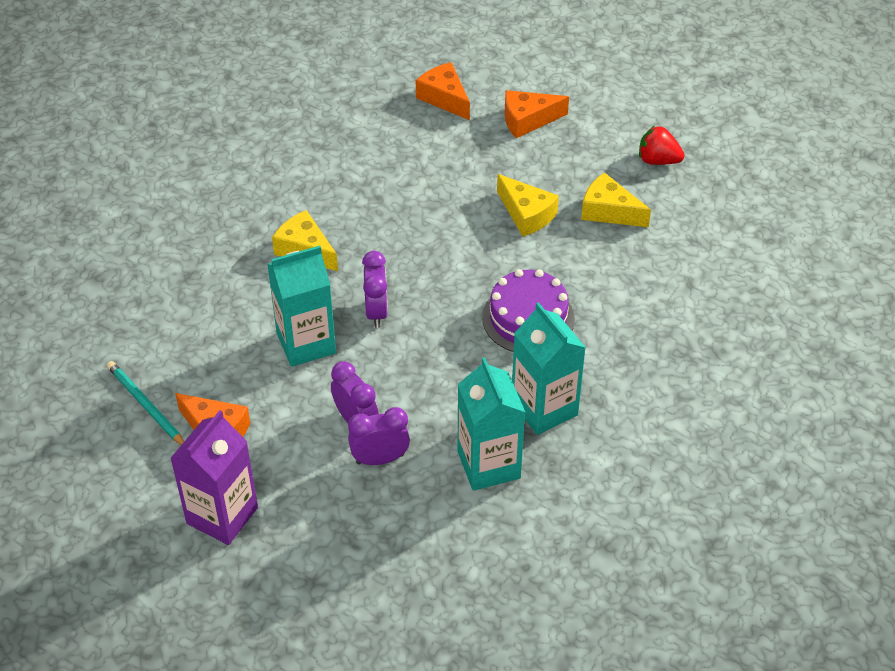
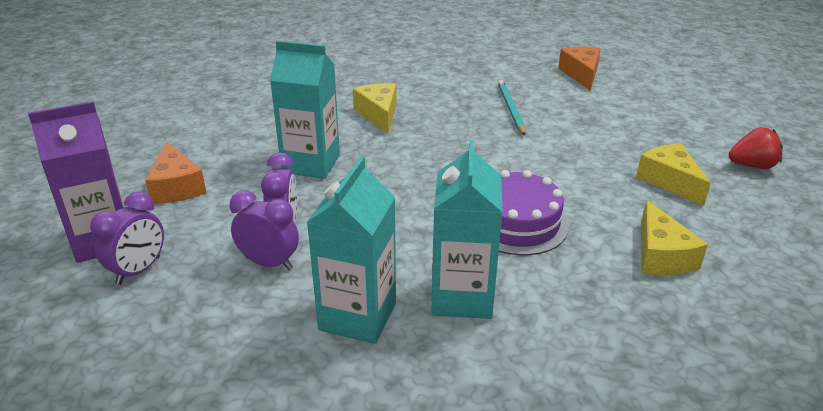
camera: 35 degrees right, 15 degrees down
turquoise pencil [107,361,184,445] -> turquoise pencil moved to [498,80,526,136]
purple clock [362,251,388,328] -> purple clock moved to [90,192,164,285]
yellow cheese [497,174,559,237] -> yellow cheese moved to [641,200,708,275]
orange cheese [504,90,569,138] -> none
red strawberry [639,126,685,165] -> red strawberry turned 120 degrees clockwise [729,127,783,169]

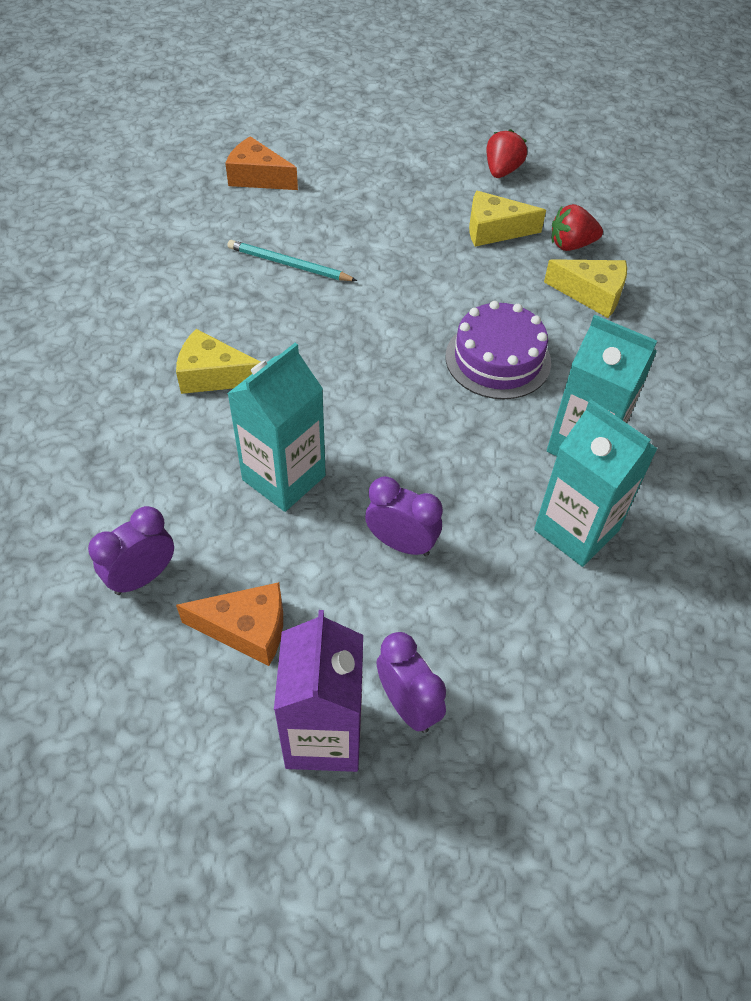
camera: 65 degrees left, 20 degrees up
purple clock [230,190,299,270] -> purple clock moved to [88,506,174,595]
none -> red strawberry [552,204,603,251]

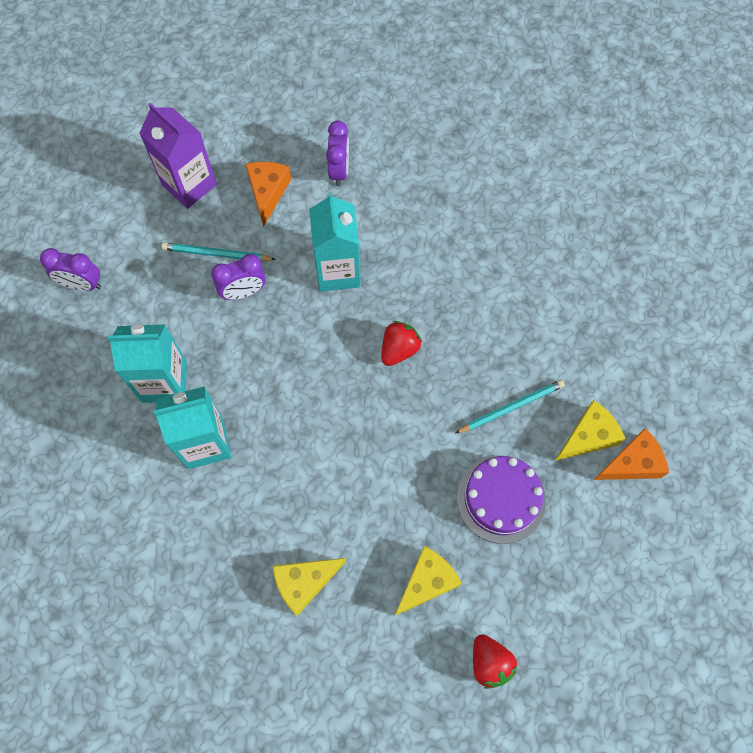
camera: 135 degrees right, 15 degrees up
yellow cheese [176,329,260,394] -> yellow cheese moved to [555,400,626,461]
orange cheese [176,582,283,666] -> orange cheese turned 135 degrees clockwise [246,162,291,227]
purple clock [377,632,446,733] -> purple clock moved to [40,248,101,291]
purple cake [446,301,551,399] -> purple cake moved to [457,455,546,544]
red strawberry [552,204,603,251] -> red strawberry moved to [382,321,422,366]
none -> turquoise pencil [161,242,276,262]

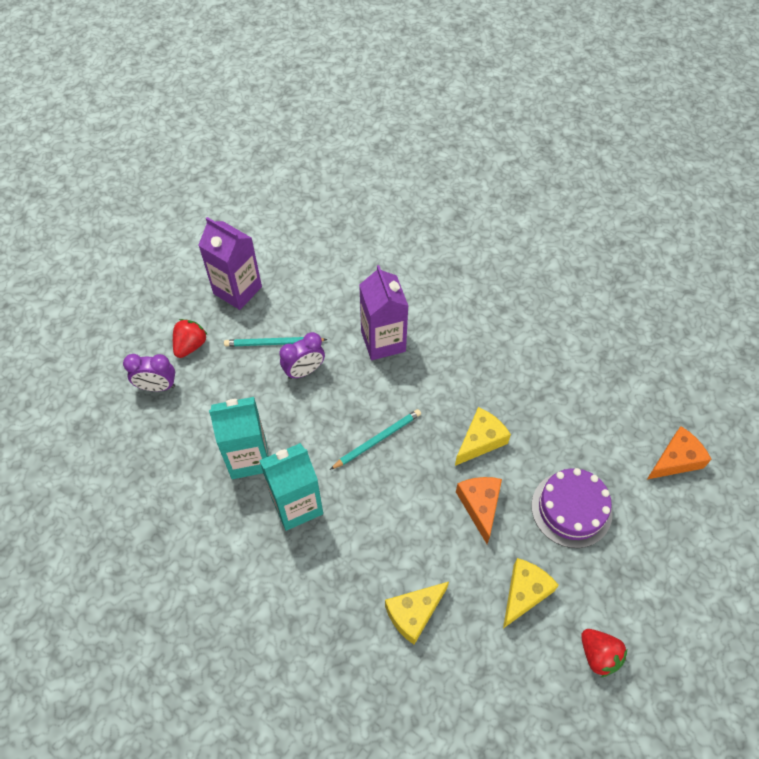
camera: 10 degrees left, 10 degrees down
orange cheese [246,162,291,227] -> orange cheese moved to [456,477,502,544]
turquoise carton [309,192,361,292] -> purple carton [359,265,409,360]
purple clock [326,120,349,186] -> none
red strawberry [382,321,422,366] -> red strawberry moved to [173,319,207,358]
turquoise pencil [455,380,565,434] -> turquoise pencil moved to [330,409,421,470]
yellow cheese [555,400,626,461] -> yellow cheese moved to [455,407,511,466]

